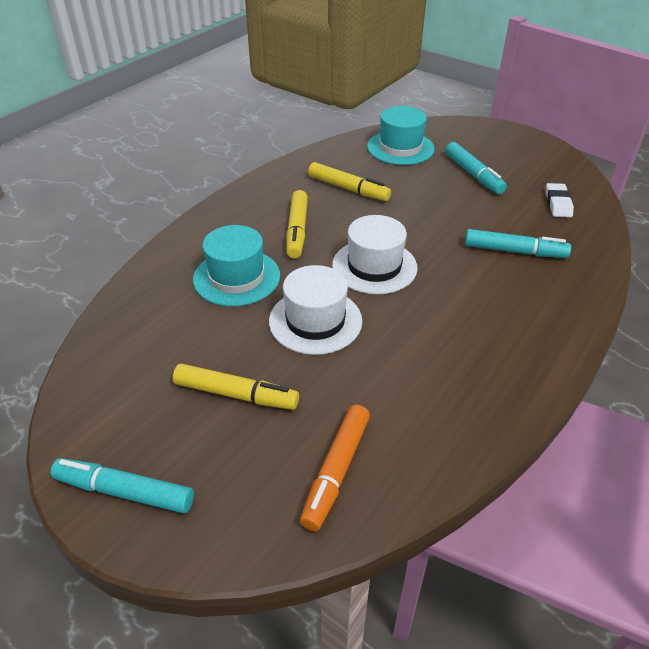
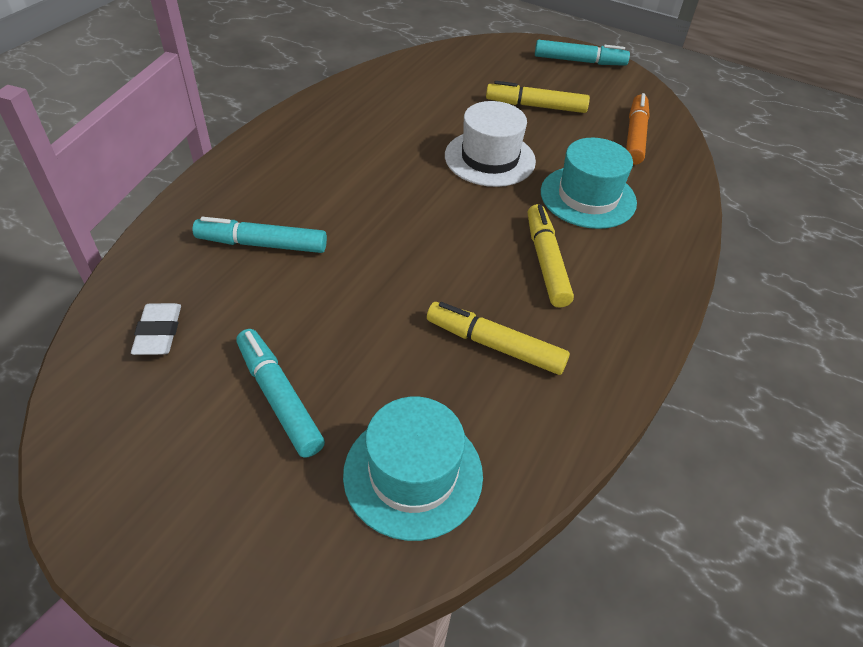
camera: 170 degrees right, 5 degrees up
orange marker [300,405,370,531] -> orange marker moved to [626,93,650,165]
white hat [332,215,418,295] -> none

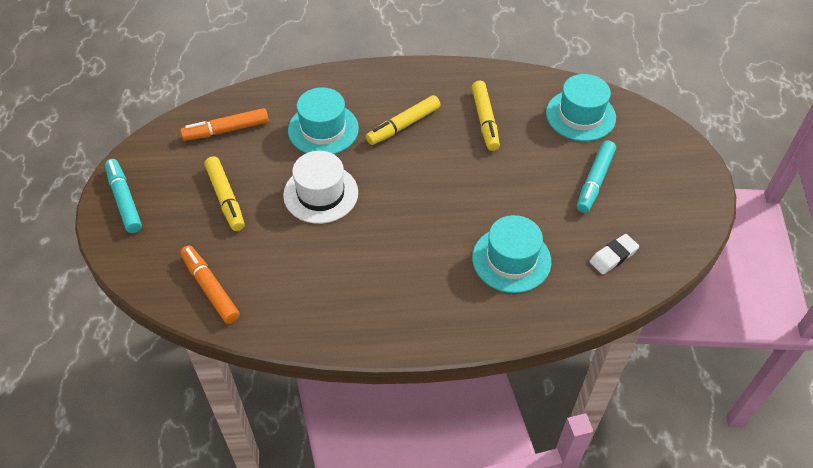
camera: 120 degrees left, 5 degrees up
turquoise marker [193,217,327,253] -> turquoise hat [472,215,551,293]
none -> orange marker [180,245,240,324]

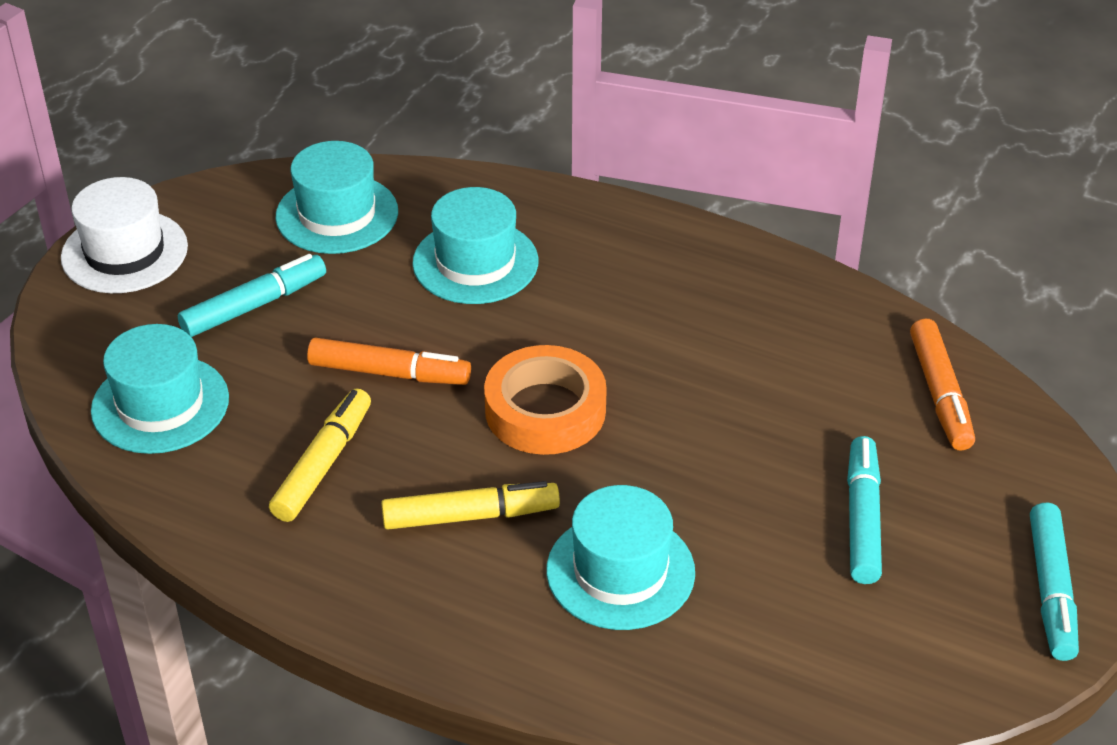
camera: 150 degrees left, 10 degrees down
orange marker [180,108,269,141] -> orange marker moved to [307,338,471,385]
yellow marker [205,156,245,231] -> turquoise marker [847,436,882,584]
white hat [283,151,358,224] -> white hat moved to [61,177,188,293]
white eraser [589,234,639,275] -> turquoise hat [275,141,398,254]
none -> orange tape [484,345,607,455]

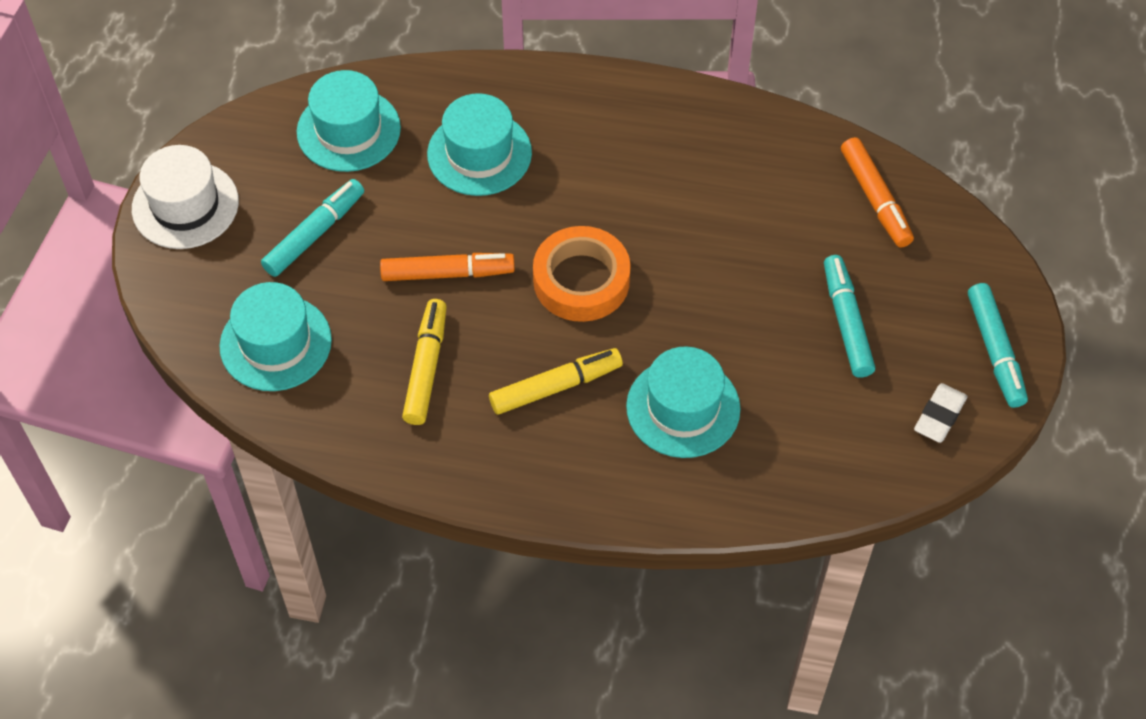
camera: 15 degrees left, 15 degrees up
none -> white eraser [914,383,967,443]

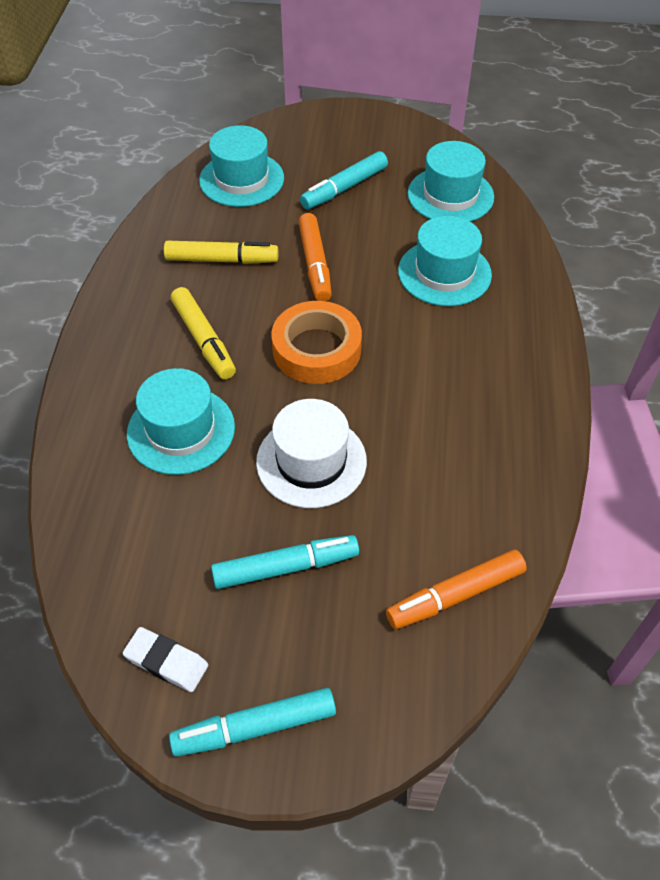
camera: 85 degrees right, 5 degrees down
white hat [132,145,239,249] -> white hat moved to [256,399,367,508]
turquoise marker [261,179,364,277] -> turquoise marker turned 105 degrees clockwise [300,151,388,209]

